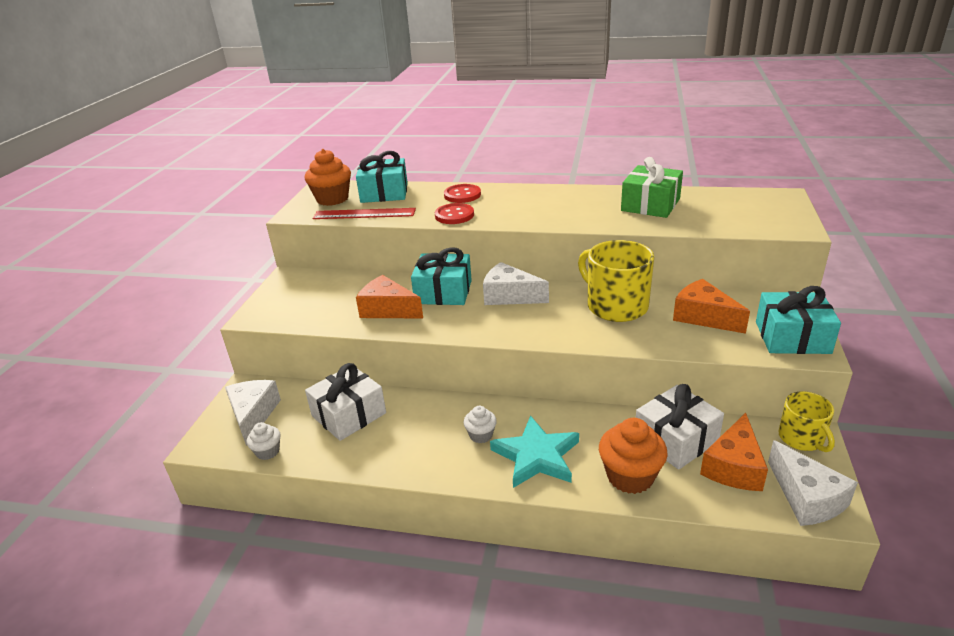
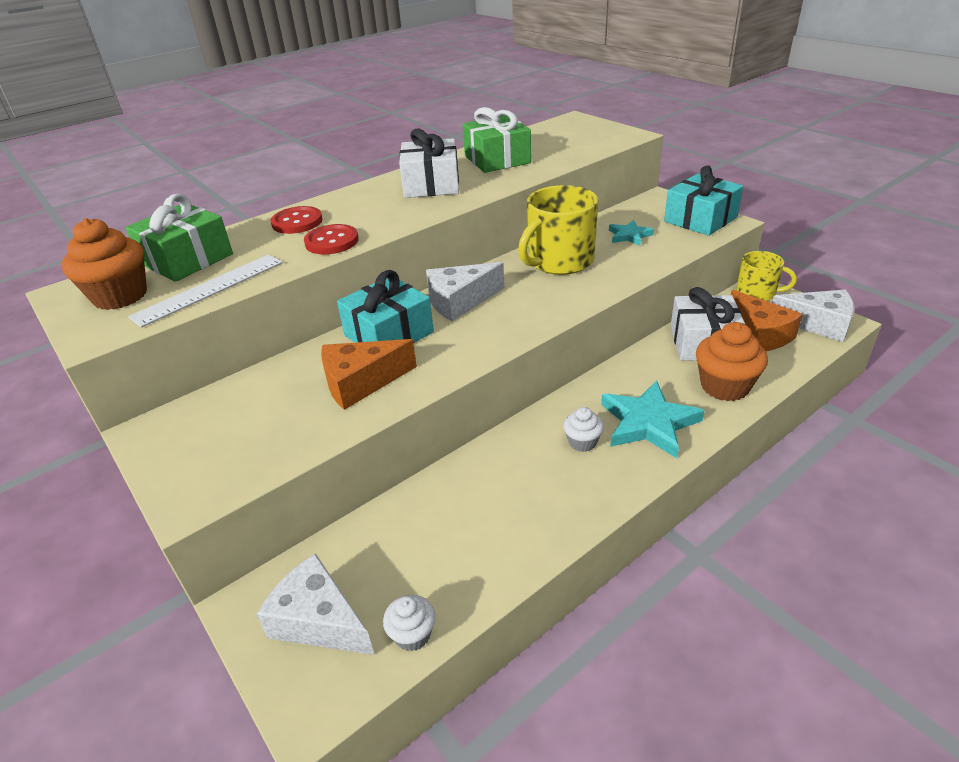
camera: 50 degrees left, 5 degrees up
white gift [305,363,386,441] -> white gift moved to [399,128,459,198]
red ruler [313,208,416,219] -> white ruler [128,254,283,328]
turquoise gift [356,151,408,203] -> green gift [126,193,233,282]
yellow mug [578,240,654,322] -> yellow mug turned 45 degrees counterclockwise [518,185,598,275]
orange cheese [673,279,750,334] -> turquoise star [609,220,654,246]

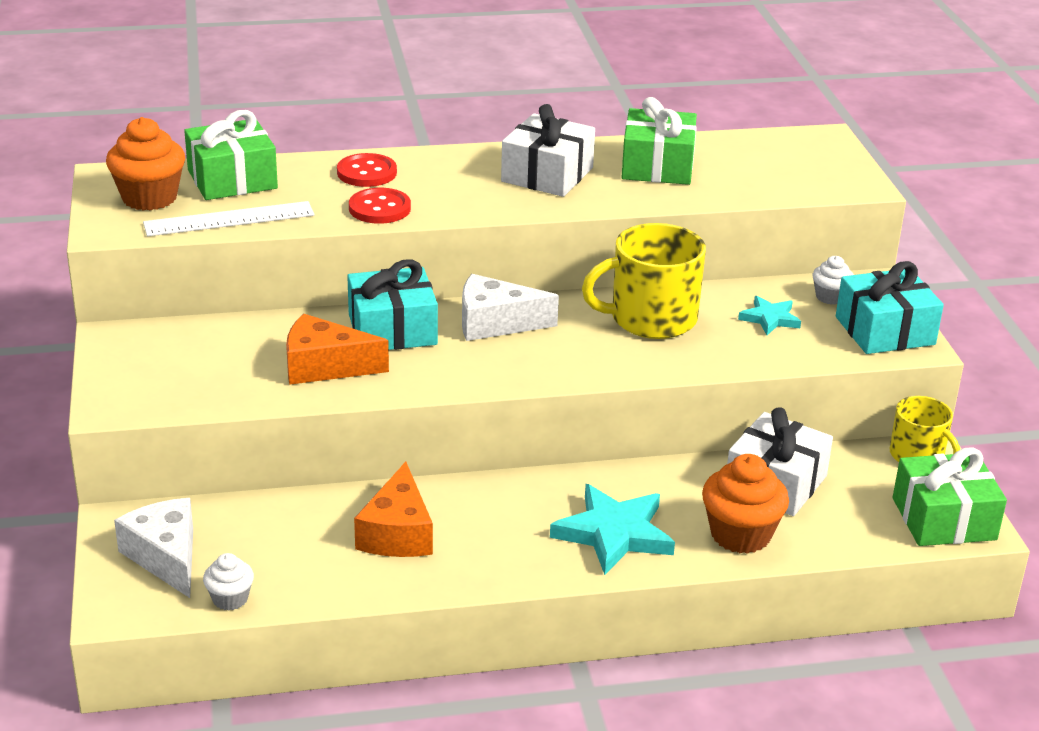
camera: 25 degrees right, 5 degrees down
white cupcake [563,407,604,452] -> white cupcake moved to [813,256,854,305]
orange cheese [731,290,803,351] -> orange cheese moved to [354,461,433,557]
white cheese [772,290,855,342] -> green gift [893,447,1007,546]

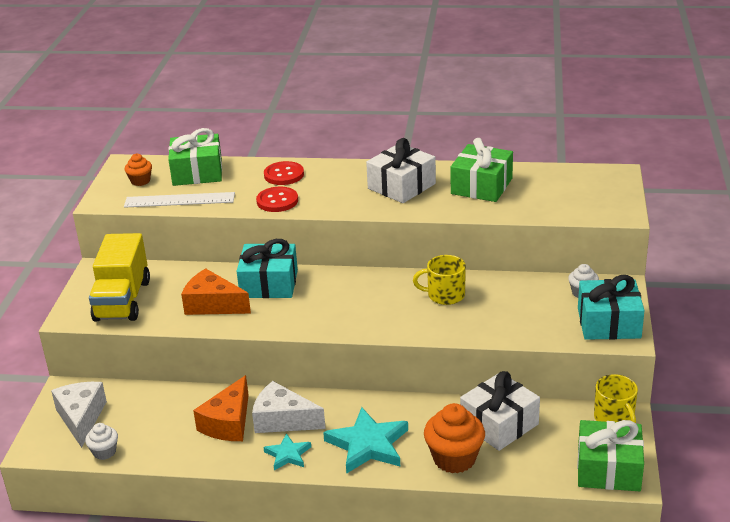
camera: 20 degrees right, 0 degrees up
orange cupcake [106,117,185,211] -> orange cupcake [125,154,152,186], size x0.55
white cheese [462,274,559,341] -> white cheese moved to [252,381,326,433]
yellow mug [582,223,706,339] -> yellow mug [413,255,466,305], size x0.61
turquoise star [738,296,801,335] -> turquoise star moved to [263,433,311,470]
none -> yellow truck [89,233,150,321]

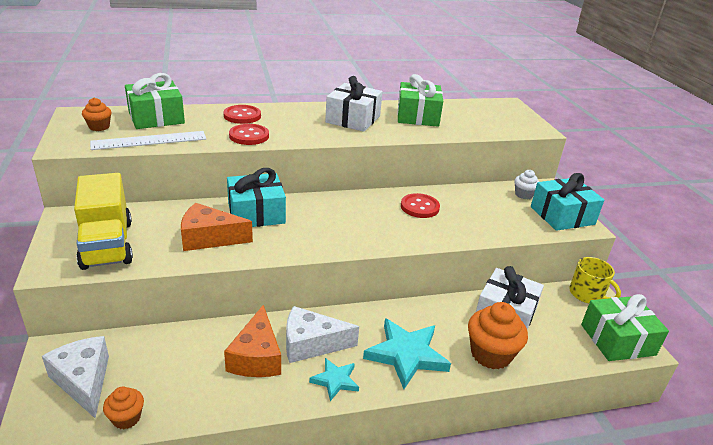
camera: 25 degrees left, 0 degrees up
white cupcake [85,423,118,460] -> orange cupcake [103,387,144,429]
yellow mug [413,255,466,305] -> red button [401,193,440,218]

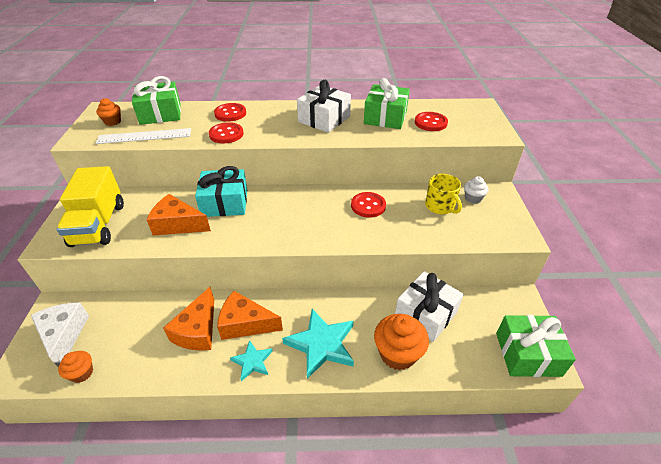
camera: 15 degrees right, 10 degrees up
white cheese [286,306,359,363] -> orange cheese [217,291,283,340]
turquoise gift [531,173,604,231] -> none
yellow mug [569,257,621,303] -> yellow mug moved to [425,174,462,214]
none -> red button [415,112,448,131]

